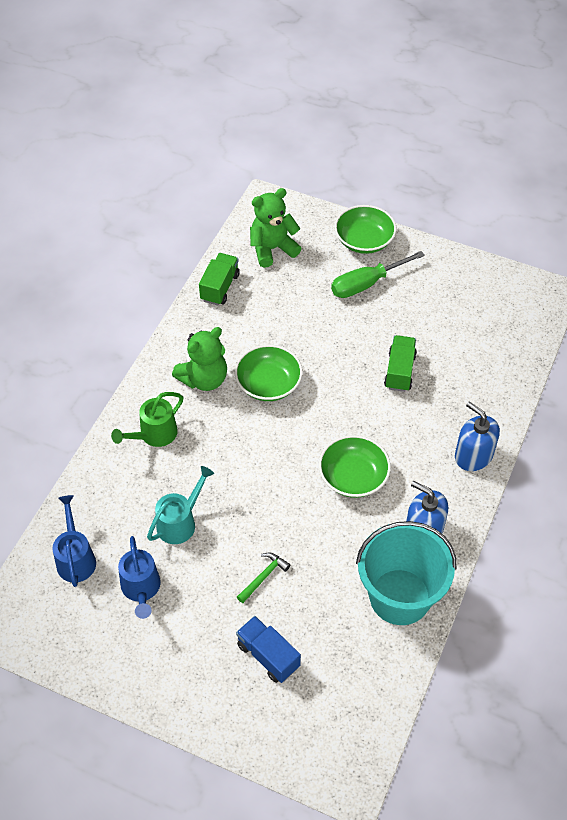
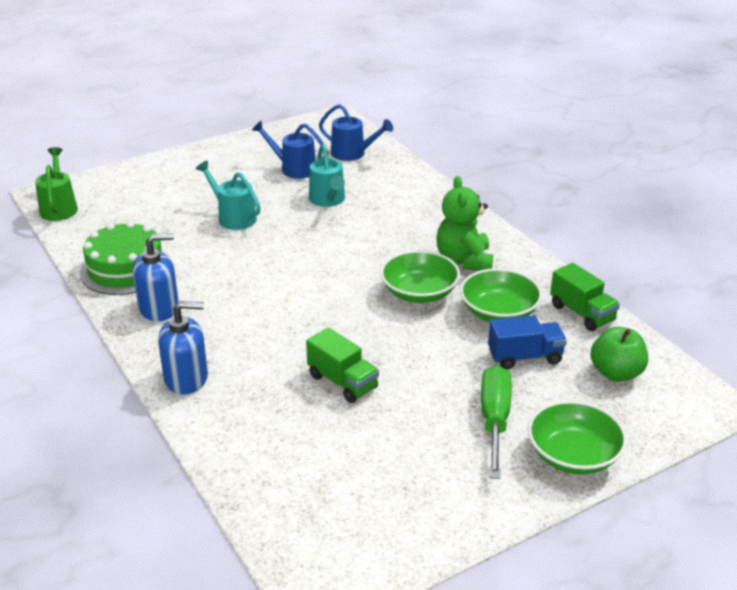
camera: 125 degrees right, 20 degrees down
green watering can [111,392,183,447] -> green watering can moved to [35,147,78,221]
blue truck [236,616,301,683] -> blue truck moved to [488,315,567,370]
green hammer [237,553,291,603] -> turquoise watering can [196,161,261,230]
green teddy bear [250,188,301,268] -> green apple [590,327,648,382]
green bowl [319,435,391,498] -> green bowl moved to [460,268,542,322]
turquoise bucket [356,521,456,625] -> green cake [80,221,170,295]

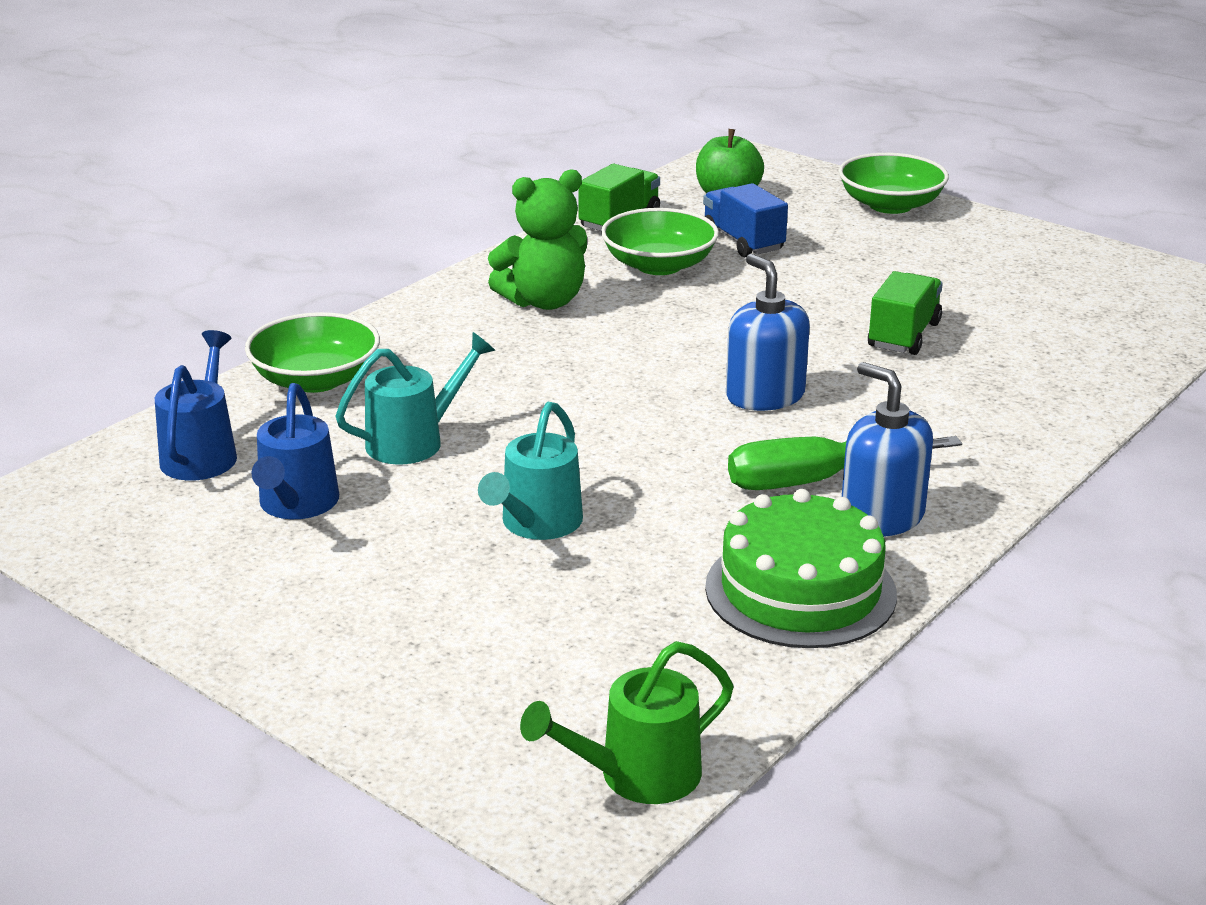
camera: 110 degrees left, 5 degrees down
blue soap dispenser [158,301,208,394] -> blue soap dispenser moved to [726,254,810,411]
green bowl [380,250,460,303] -> green bowl moved to [245,312,380,393]
green screwdriver [481,365,512,479] -> green screwdriver moved to [728,436,962,490]

